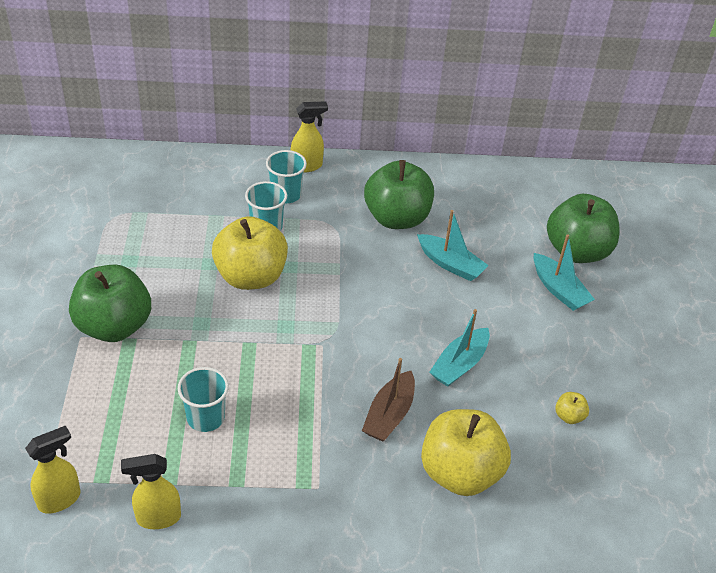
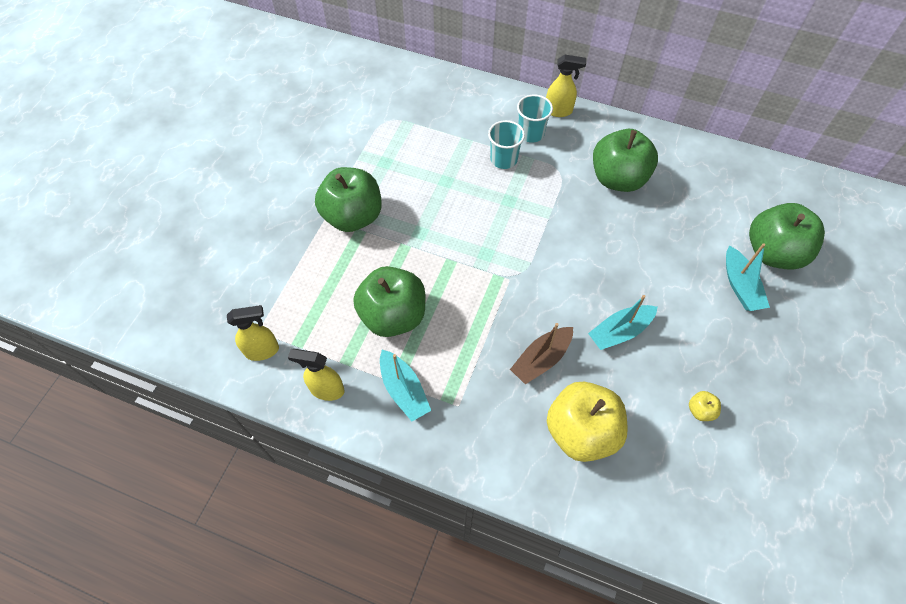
camera: 25 degrees right, 15 degrees up
turquoise cup [178,367,229,432] -> green apple [353,266,425,337]
yellow apple [212,216,288,290] -> none
turquoise boat [417,210,489,281] -> turquoise boat moved to [380,350,431,421]

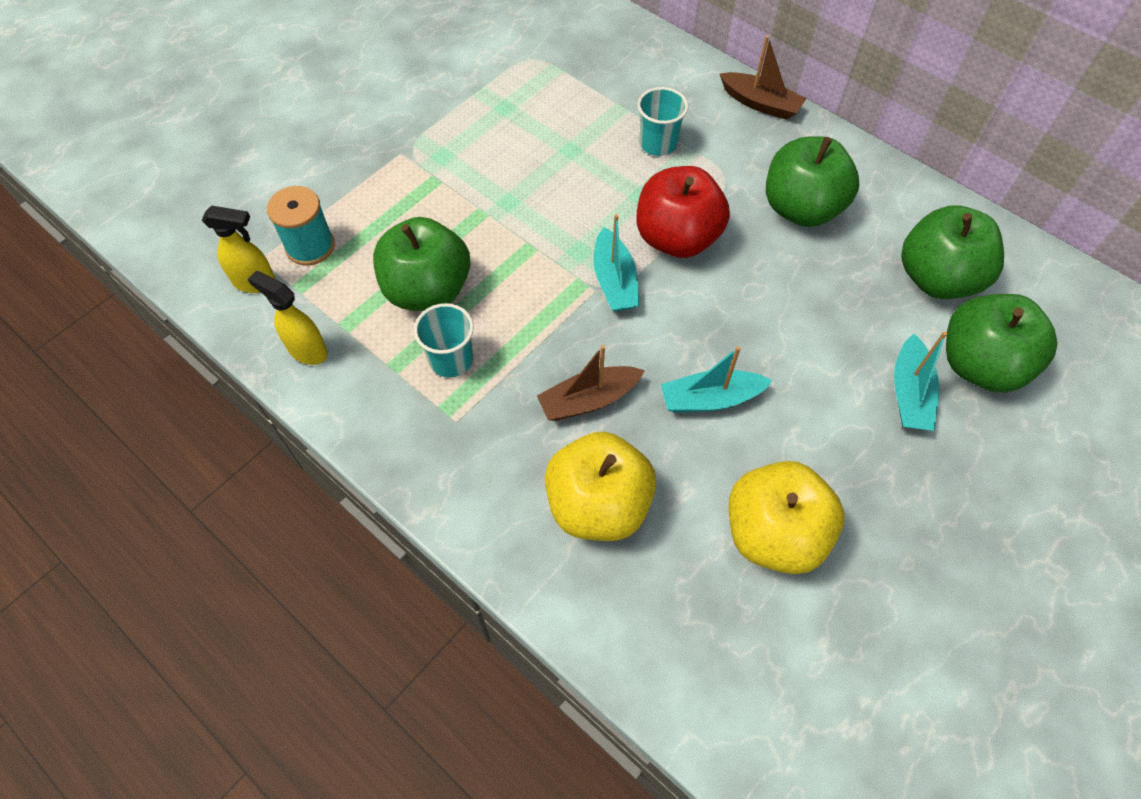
camera: 20 degrees right, 0 degrees up
green apple [315,167,382,232] -> green apple moved to [901,205,1004,299]
turquoise boat [380,350,431,421] -> turquoise boat moved to [593,214,639,312]
turquoise cup [517,94,553,142] -> turquoise cup moved to [414,303,474,378]
yellow spray bottle [546,55,586,117] -> brown boat [720,35,806,120]
yellow apple [689,391,721,421] -> yellow apple [728,461,844,574], size x2.49
none -> turquoise spool [267,186,335,266]
none -> red apple [637,166,730,258]

